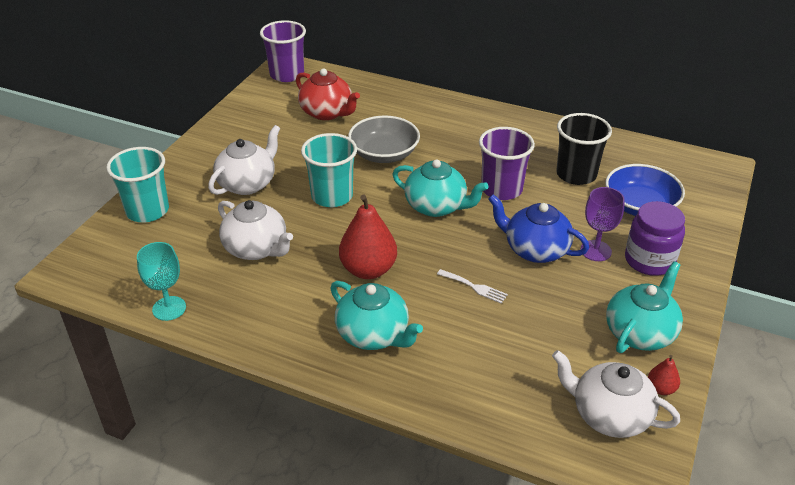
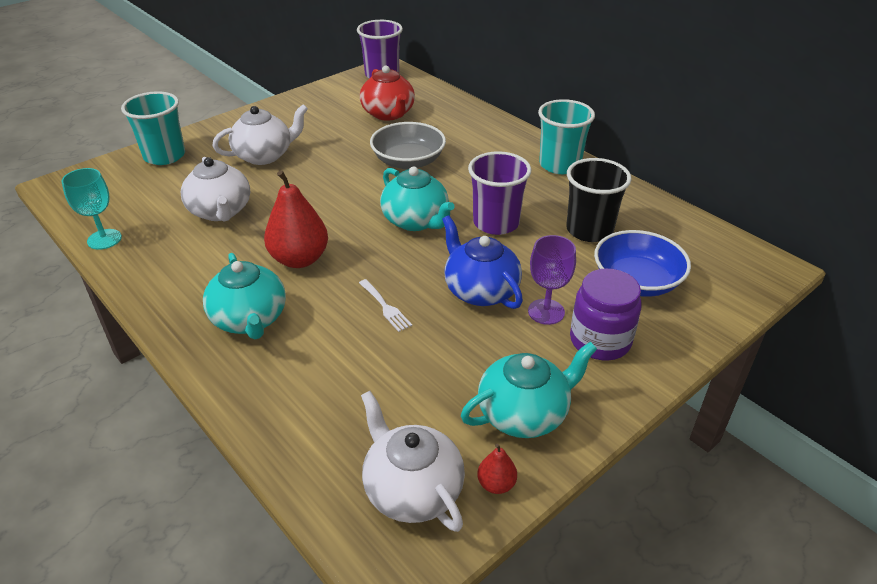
camera: 25 degrees right, 0 degrees up
turquoise cup [301,133,357,207] -> turquoise cup moved to [538,99,595,174]

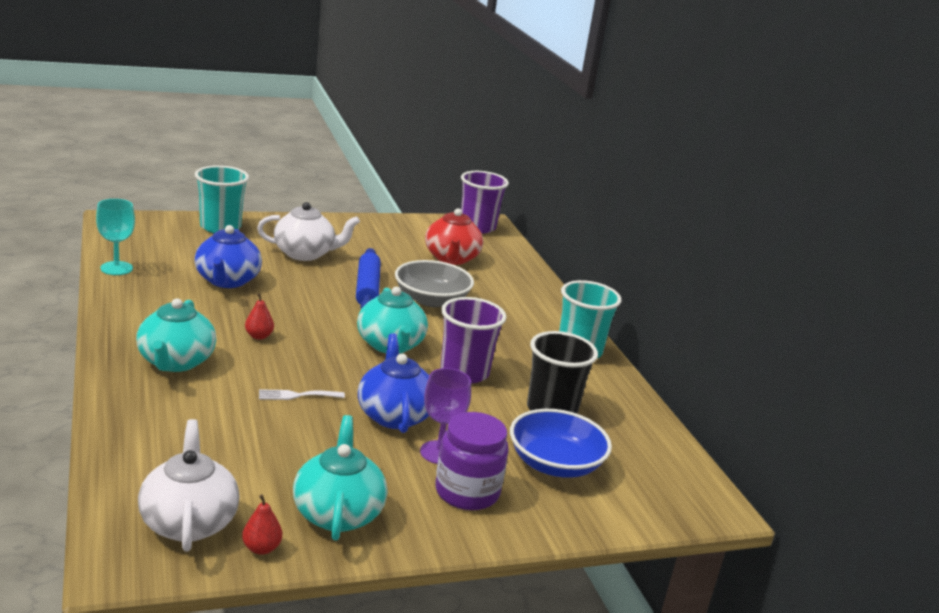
camera: 20 degrees right, 15 degrees down
white teapot [181,157,250,222] -> blue teapot [194,225,262,288]
red pear [264,170,328,268] -> red pear [245,293,274,340], size x0.47
white fork [359,279,412,332] -> white fork turned 90 degrees clockwise [259,389,345,400]
turquoise teapot [461,342,597,438] -> turquoise teapot turned 90 degrees counterclockwise [293,415,387,541]
none -> blue rolling pin [356,248,381,309]

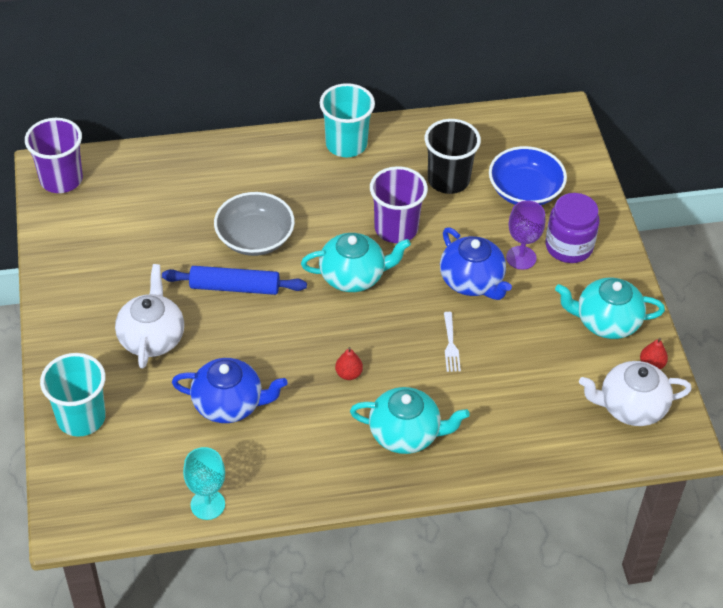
camera: 80 degrees left, 25 degrees up
blue teapot [358,333,429,433] -> blue teapot turned 120 degrees counterclockwise [440,227,512,300]
red teapot [425,208,483,265] -> none

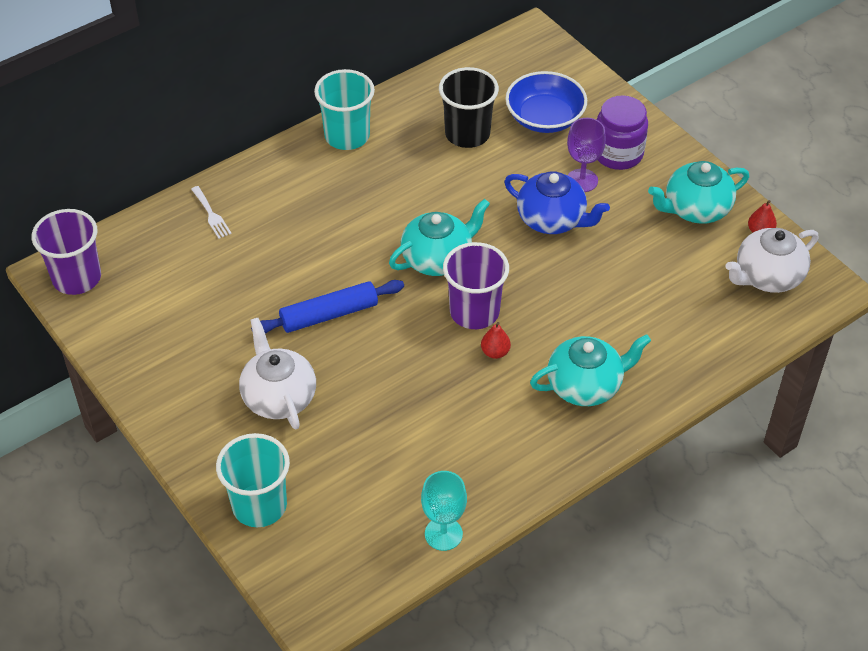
camera: 25 degrees left, 0 degrees up
blue teapot [172,358,288,423] -> none
grey bowl [214,192,295,256] -> none
purple cup [370,166,428,243] -> purple cup moved to [443,242,509,329]
white fork [444,312,461,372] -> white fork moved to [191,186,232,239]

